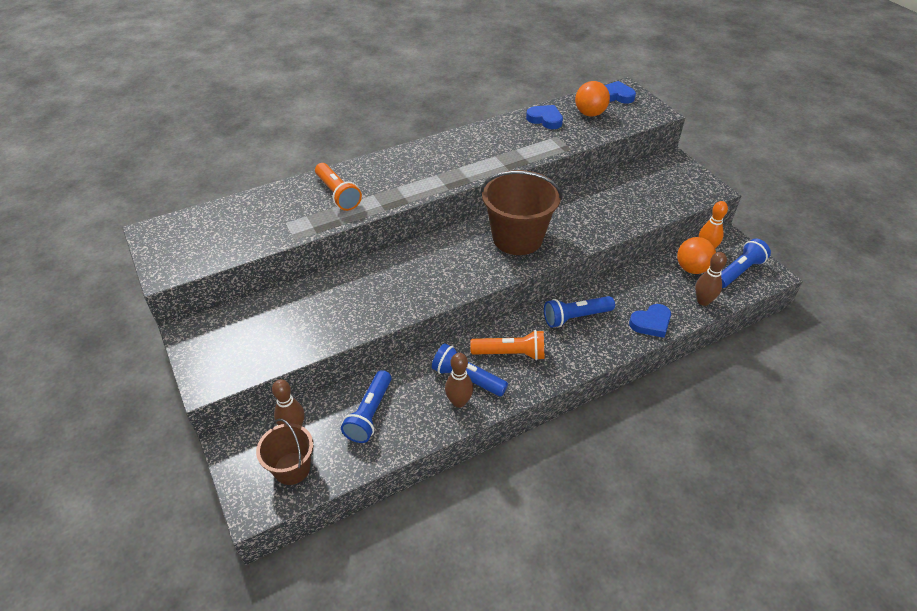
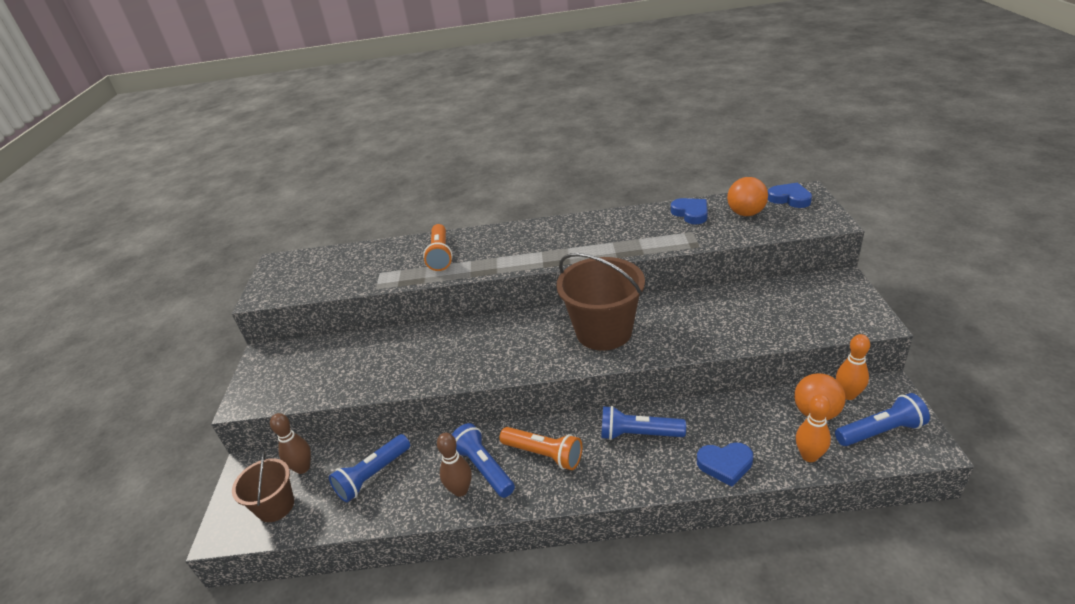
camera: 30 degrees right, 10 degrees down
brown bowling pin [695,252,727,306] -> orange bowling pin [796,394,831,462]

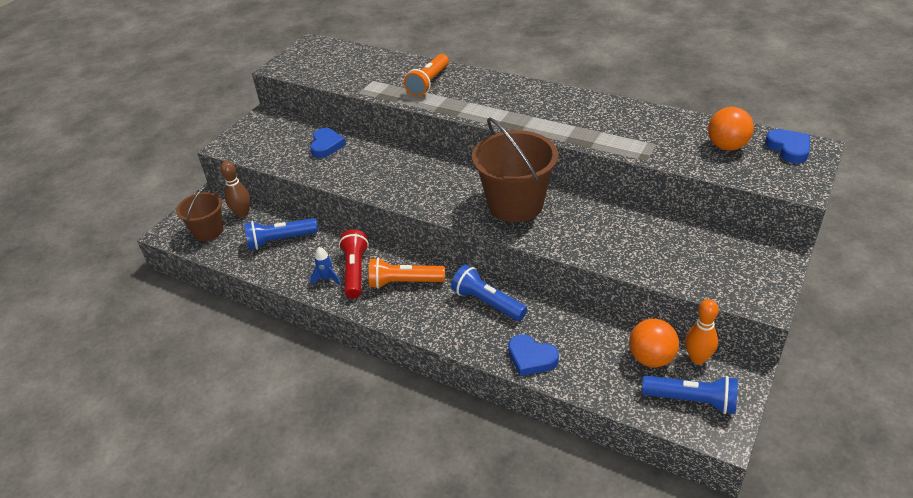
camera: 30 degrees right, 5 degrees up
brown bowling pin [437,433,472,497] -> blue rocket [310,247,341,285]
blue flashlight [452,423,515,498] -> red flashlight [339,230,369,299]
orange flashlight [499,427,582,470] -> orange flashlight turned 120 degrees clockwise [369,258,445,289]
blue heart [671,198,708,224] -> blue heart moved to [310,128,346,158]
orange bowling pin [796,394,831,462] -> none

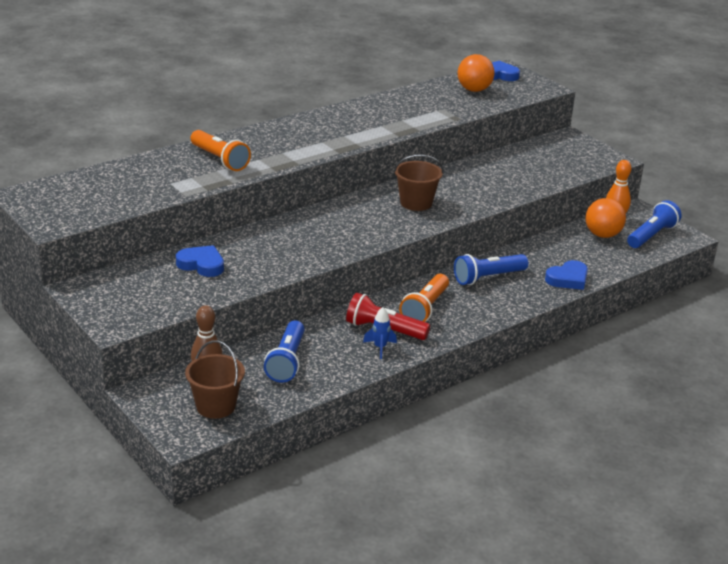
camera: 70 degrees left, 10 degrees down
brown bucket [472,117,558,222] -> brown bucket [394,154,444,211], size x0.58

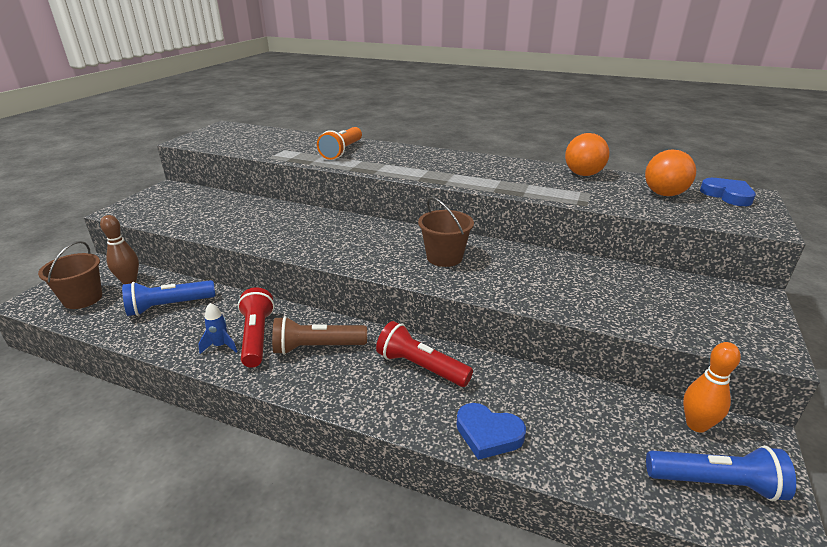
camera: 60 degrees right, 0 degrees up
blue heart [176,245,224,277] -> none
orange flashlight [399,274,449,322] -> brown flashlight [272,316,367,355]
blue flashlight [454,254,528,285] -> red flashlight [376,321,473,387]
orange ball [586,198,626,238] -> orange ball moved to [565,133,609,176]

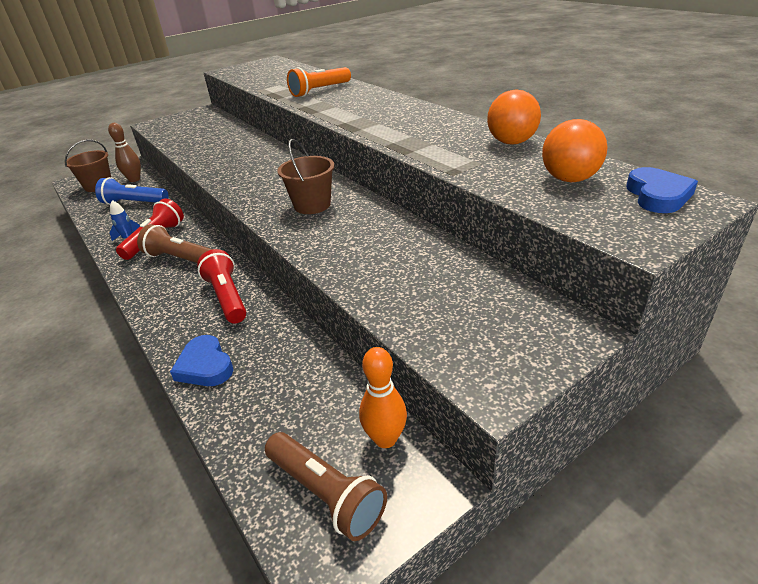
camera: 35 degrees right, 5 degrees up
blue flashlight [646,446,796,501] -> brown flashlight [265,432,387,541]

